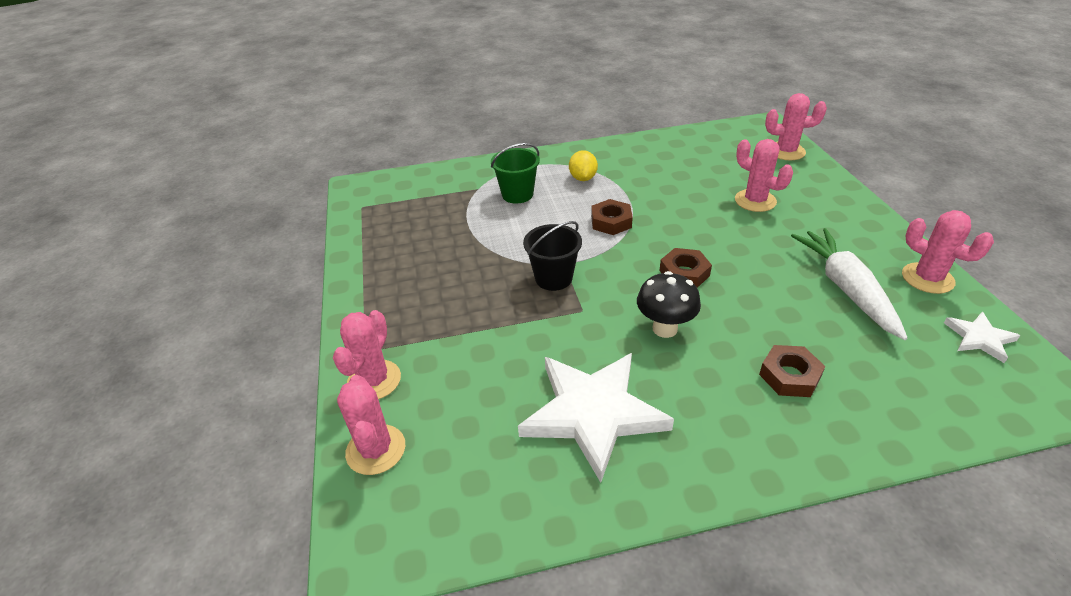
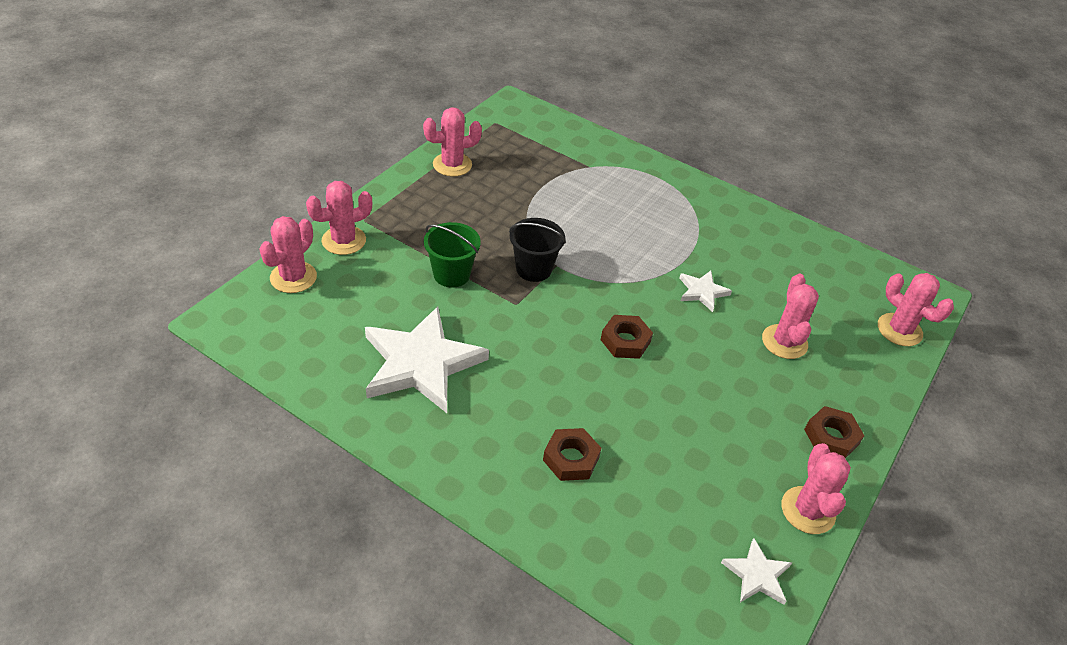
camera: 40 degrees right, 5 degrees up
green bucket [491,143,540,203] -> green bucket moved to [424,222,481,288]
yellow lemon [569,150,598,181] -> none
brown nut [591,199,633,235] -> brown nut moved to [804,406,865,458]
black mushroom [637,271,701,338] -> none
white carrot [791,228,907,340] -> none
none -> pink cactus [423,107,482,176]
none -> white star [679,271,732,312]

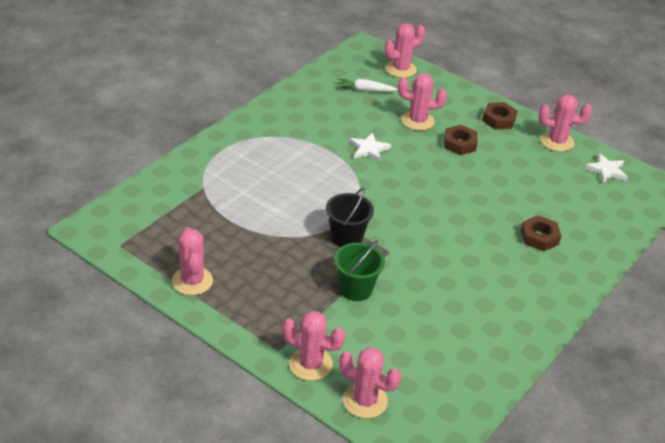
camera: 85 degrees left, 5 degrees down
pink cactus [306,181,372,255] -> pink cactus turned 45 degrees counterclockwise [282,311,345,381]
white star [365,306,489,413] -> none
brown nut [601,315,653,359] -> brown nut moved to [444,125,478,155]
none -> white carrot [337,78,397,92]

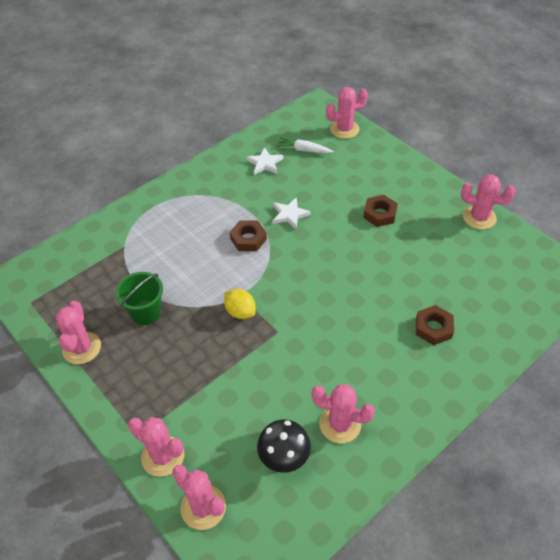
camera: 15 degrees right, 10 degrees up
black bucket [326,188,374,247] -> yellow lemon [224,289,256,319]
green bucket [334,240,385,301] -> green bucket moved to [115,272,163,325]
pink cactus [398,73,447,131] -> pink cactus moved to [312,384,375,443]
brown nut [482,102,518,130] -> brown nut moved to [230,220,267,251]
white star [585,153,628,183] -> white star moved to [246,147,284,175]
none -> black mushroom [257,419,311,473]

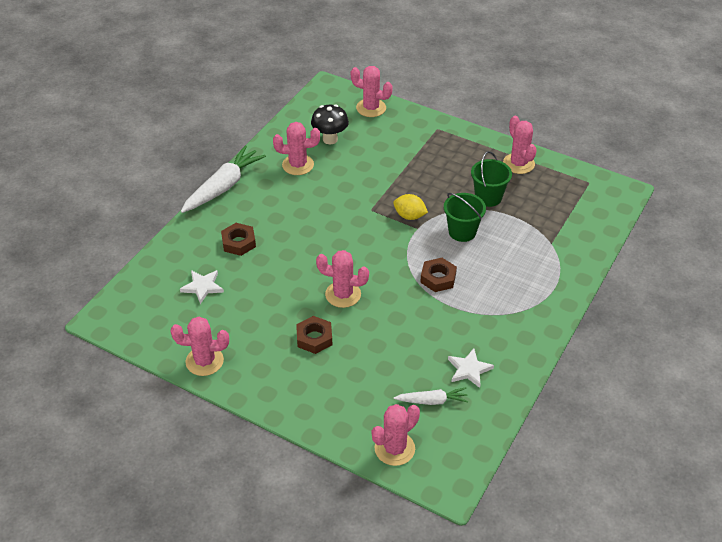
camera: 160 degrees right, 5 degrees down
pink cactus [128,417,184,477] -> pink cactus moved to [316,250,369,308]
white star [273,197,311,229] -> white star moved to [180,270,224,304]
none -> white carrot [181,145,266,213]
none -> green bucket [444,193,486,242]

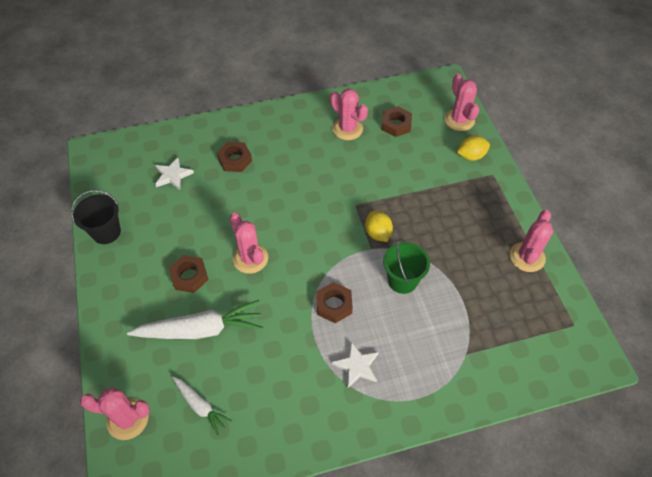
camera: 45 degrees right, 10 degrees up
pink cactus [171,317,229,376] -> black bucket [71,190,121,244]
white carrot [181,145,266,213] -> white carrot moved to [127,300,263,339]
black mushroom [311,104,349,144] -> brown nut [382,106,412,137]
white star [448,349,494,388] -> white star moved to [332,341,379,389]
green bucket [471,151,512,207] -> none
none -> yellow lemon [457,136,490,161]

